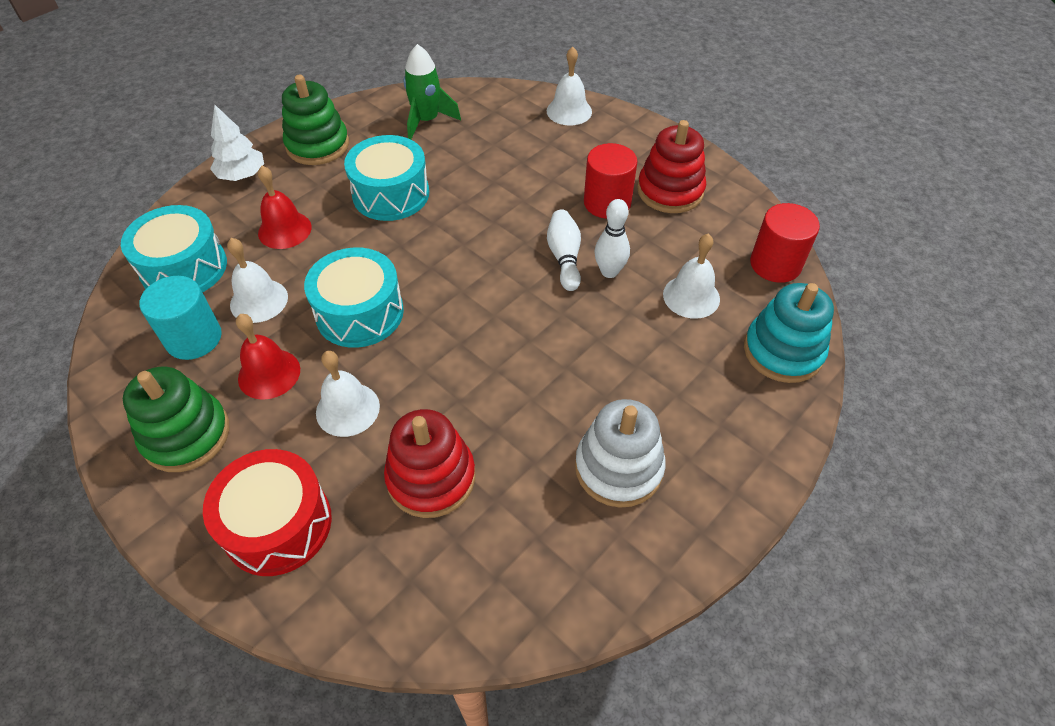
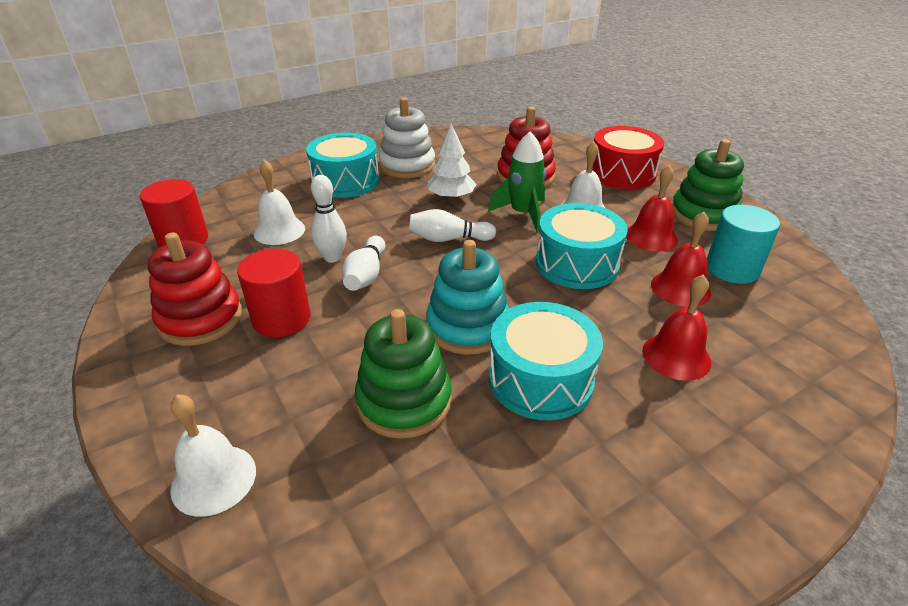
camera: 165 degrees left, 15 degrees down
turquoise drum [121,205,227,292] -> turquoise drum moved to [306,133,380,198]
white tree [210,105,264,181] -> white tree moved to [428,123,476,200]
white bell [227,238,288,323] -> red bell [651,212,711,307]
green stacking toy [282,75,349,165] -> green stacking toy moved to [355,309,452,439]
green rocket [404,44,461,139] -> green rocket moved to [488,132,546,233]
turquoise stacking toy [744,283,834,383] -> turquoise stacking toy moved to [426,240,509,355]
none -> white bowling pin [409,209,496,242]

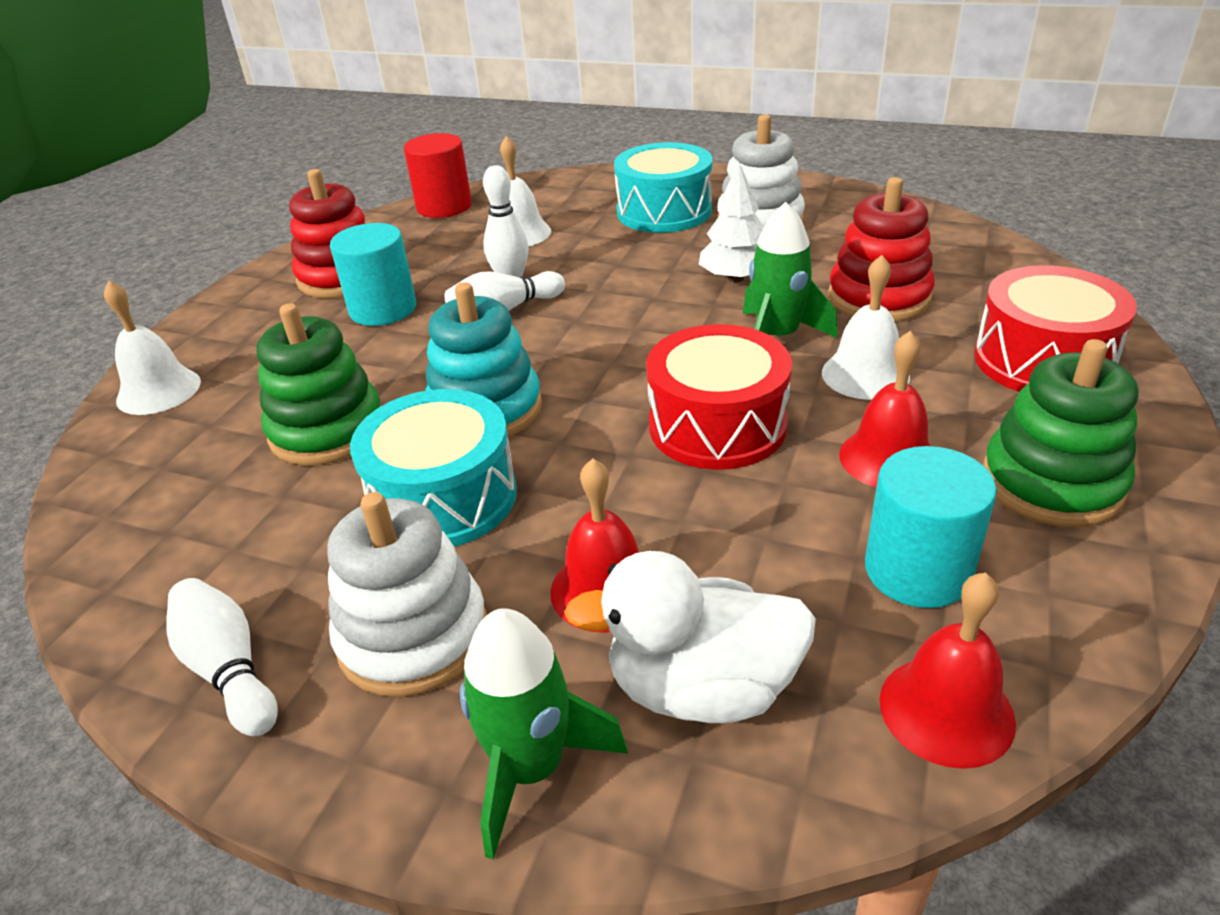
camera: 55 degrees right, 0 degrees up
red cylinder [237,249,310,337] -> turquoise cylinder [330,223,416,326]
white bowling pin [409,209,496,242] -> white bowling pin moved to [166,578,278,736]
turquoise drum [536,203,628,289] -> red drum [646,324,792,470]
red bell [651,212,711,307] -> red bell moved to [879,572,1016,769]
none -> white stacking toy [327,492,487,697]
none -> green rocket [460,608,628,860]
none -> white duck [564,551,816,723]

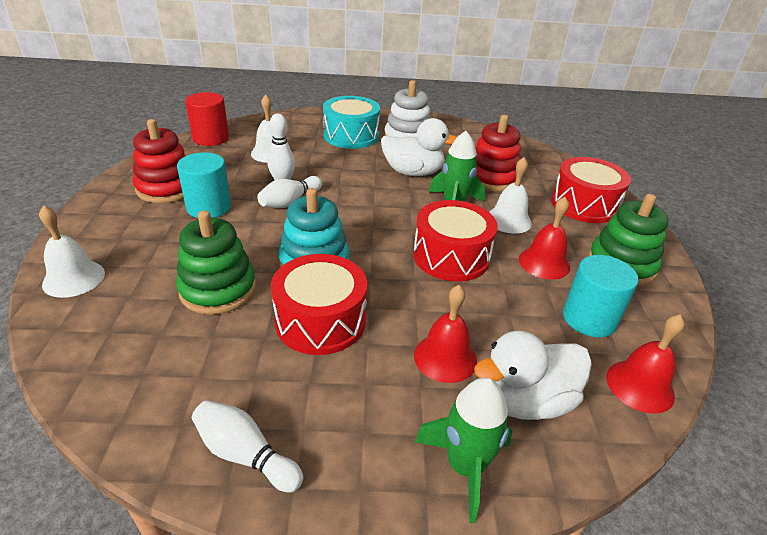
camera: 25 degrees left, 0 degrees up
white stacking toy [327,492,487,697] -> none
turquoise drum [350,389,517,547] -> red drum [271,254,367,355]
white tree [699,162,764,282] -> white duck [381,118,457,176]

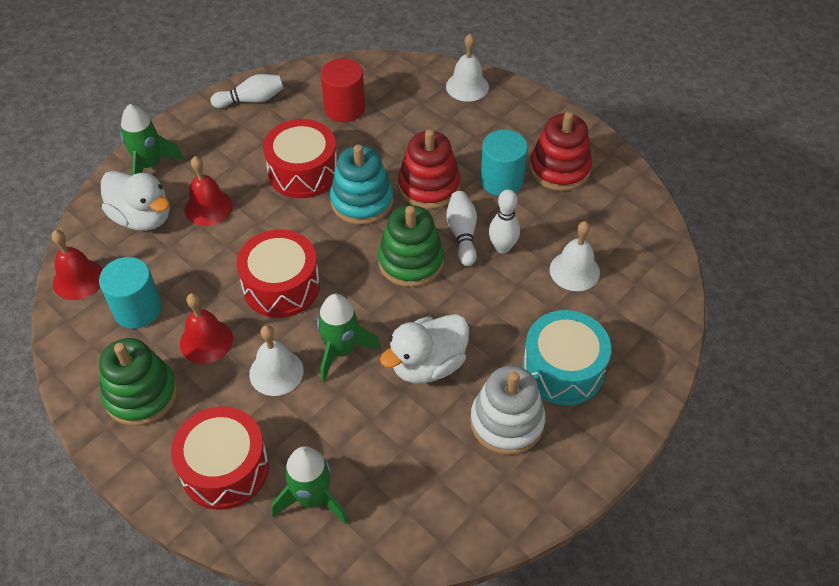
camera: 135 degrees right, 15 degrees up
green stacking toy [176,211,256,315] -> green stacking toy moved to [378,205,444,287]
red cylinder [185,92,229,146] -> red cylinder moved to [321,58,365,122]
white duck [474,331,592,420] -> white duck turned 105 degrees clockwise [101,171,170,231]
red stacking toy [475,115,521,191] -> red stacking toy moved to [398,129,460,209]
none -> green rocket [271,446,348,524]

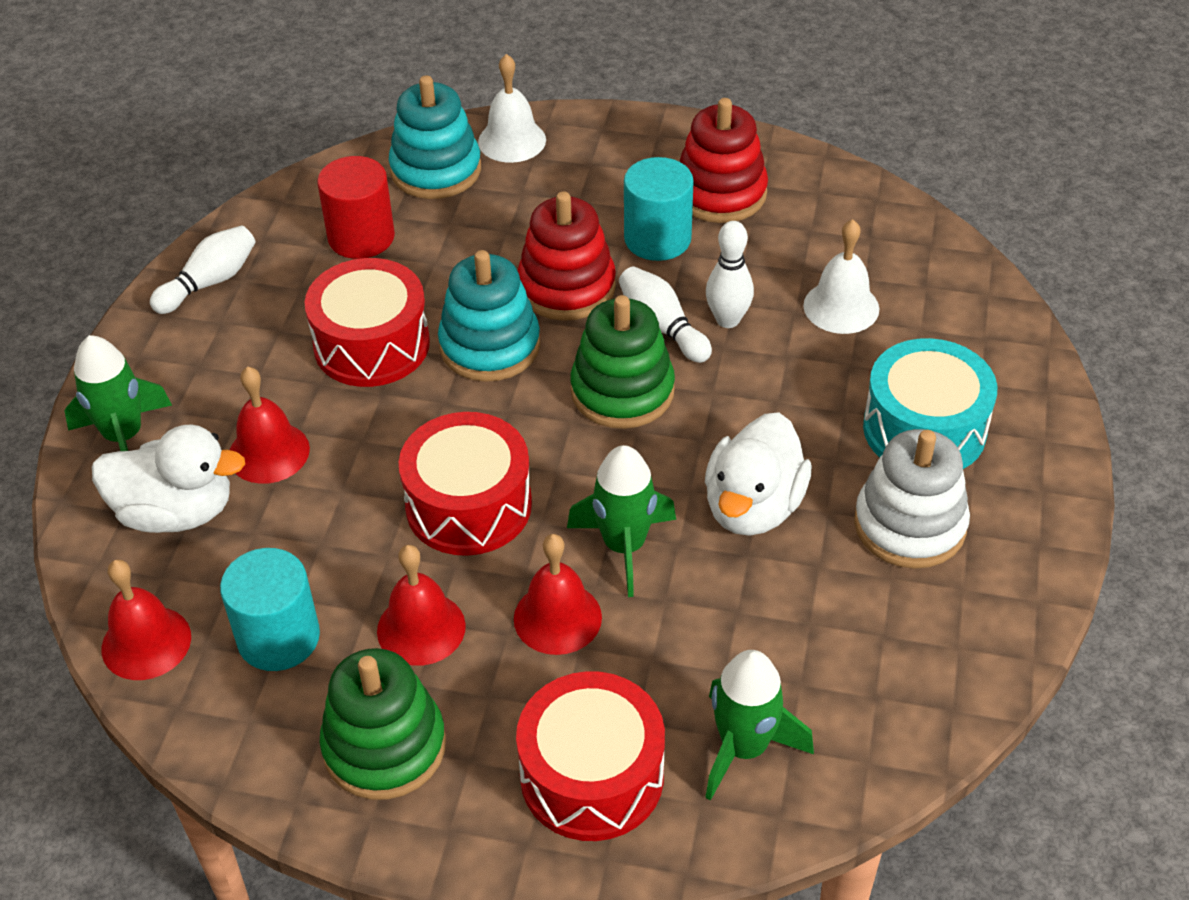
camera: 30 degrees left, 5 degrees down
white bell [249,325,304,396] -> red bell [514,534,602,655]
none -> turquoise stacking toy [389,75,481,199]

